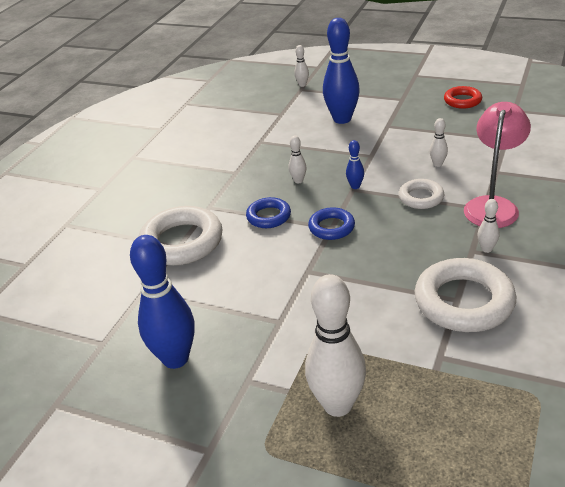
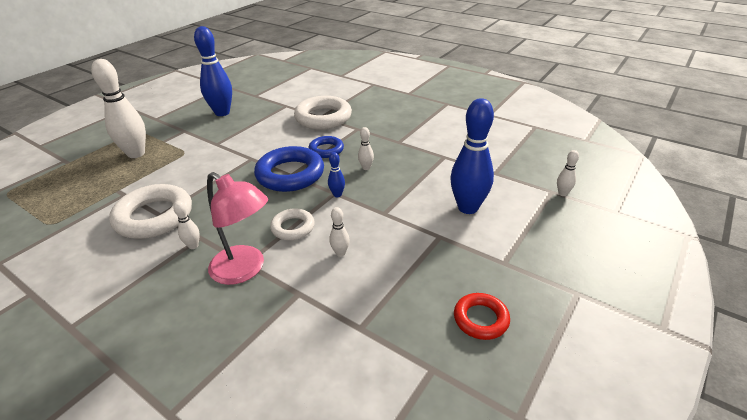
camera: 100 degrees right, 0 degrees up
blue ring [308,207,355,240] -> blue ring [254,146,324,192], size x1.82

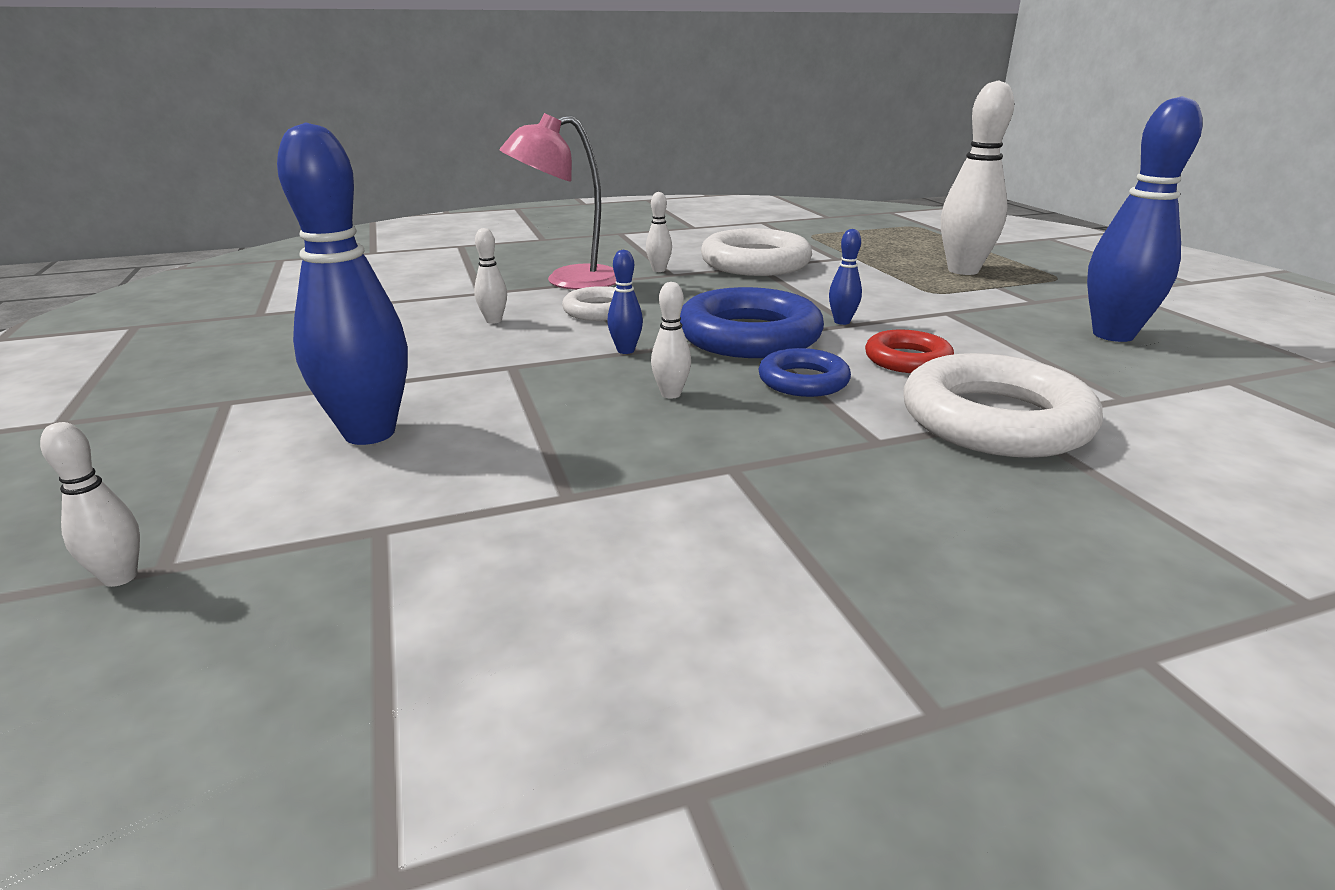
camera: 125 degrees right, 10 degrees down
red ring [454,293,510,340] -> red ring moved to [865,330,954,373]
none -> blue bowling pin [829,229,862,325]

